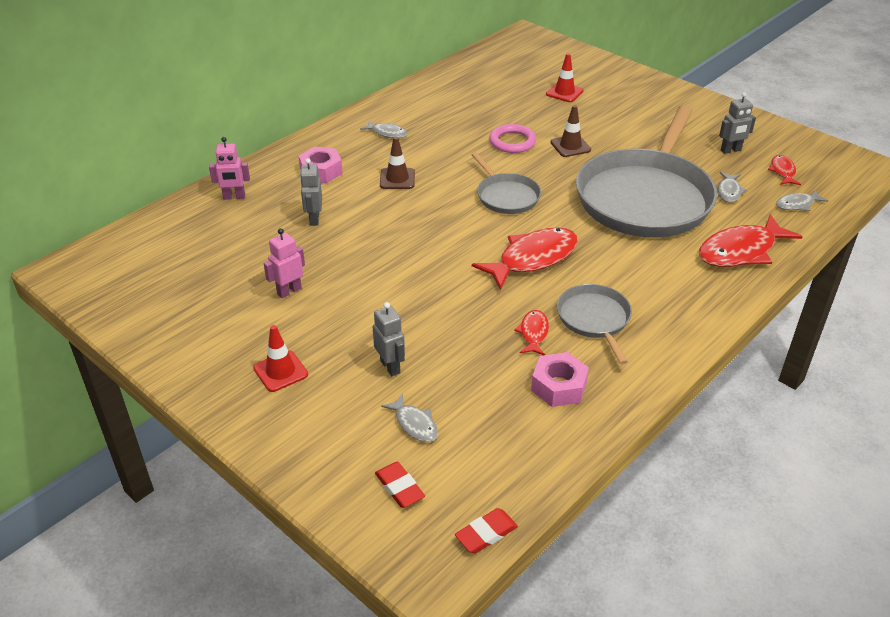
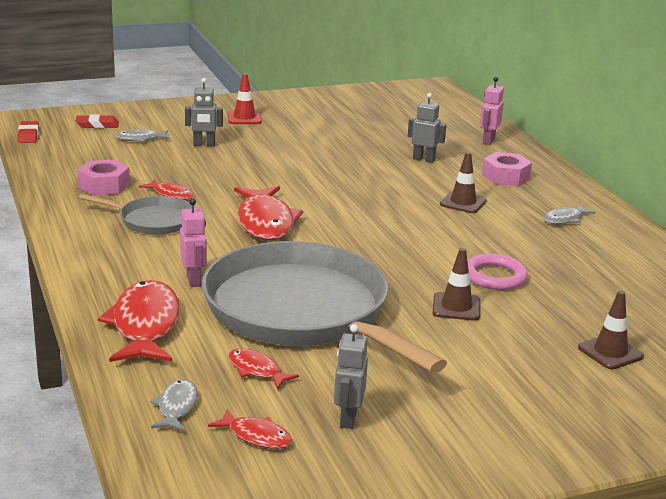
camera: 115 degrees right, 15 degrees down
pink robot [264,228,305,298] -> pink robot moved to [180,199,207,287]
grey pan [472,152,541,214] -> none
red traffic cone [546,53,583,102] -> brown traffic cone [578,291,644,369]
grey fish [717,172,747,202] -> red fish [228,348,299,390]

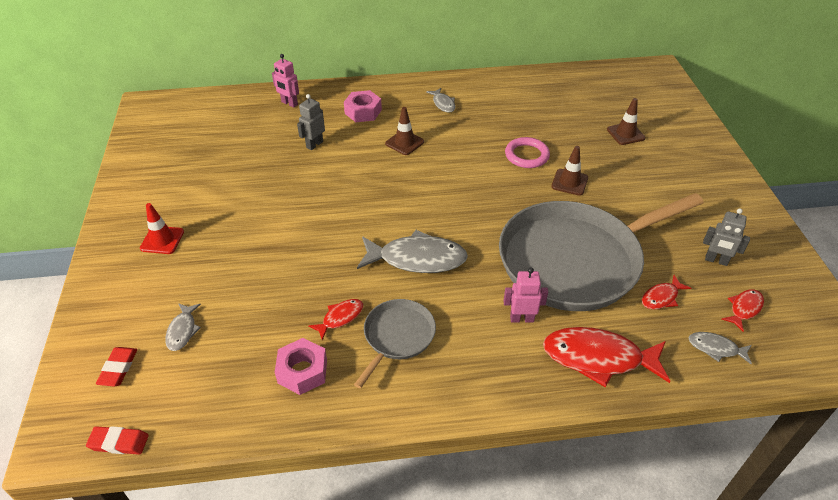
camera: 75 degrees left, 20 degrees up
grey robot [185,78,223,146] -> none
red fish [234,186,303,240] -> grey fish [357,230,468,273]

